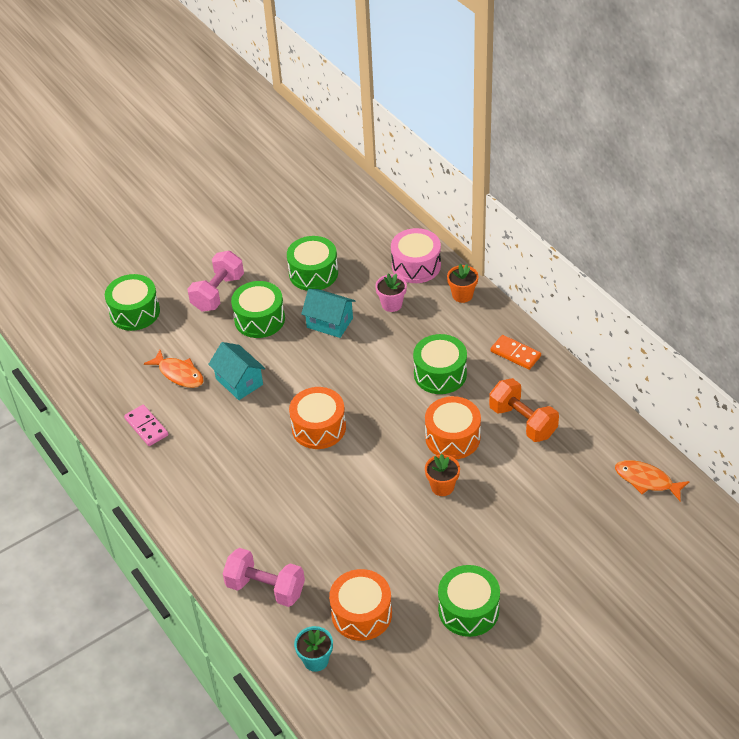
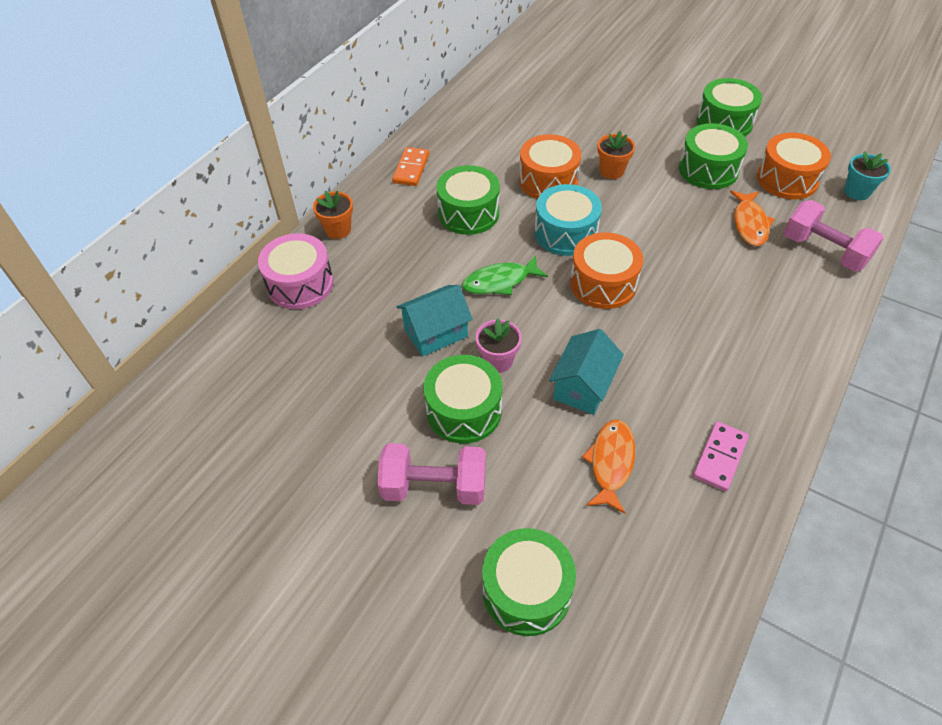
camera: 115 degrees left, 5 degrees up
pink dumbbell [223,548,305,607] -> pink dumbbell turned 45 degrees counterclockwise [784,200,884,272]
green drum [287,236,338,291] -> green drum moved to [679,123,748,189]
turquoise house [301,289,355,338] -> turquoise house turned 60 degrees clockwise [397,285,473,357]
pink flower pot [375,274,407,312] -> pink flower pot moved to [476,318,522,373]
orange dumbbell [489,378,559,442] -> none
orange fish [615,460,690,501] -> orange fish moved to [730,190,775,246]
none -> green fish [462,255,548,295]
none -> turquoise drum [534,184,602,256]

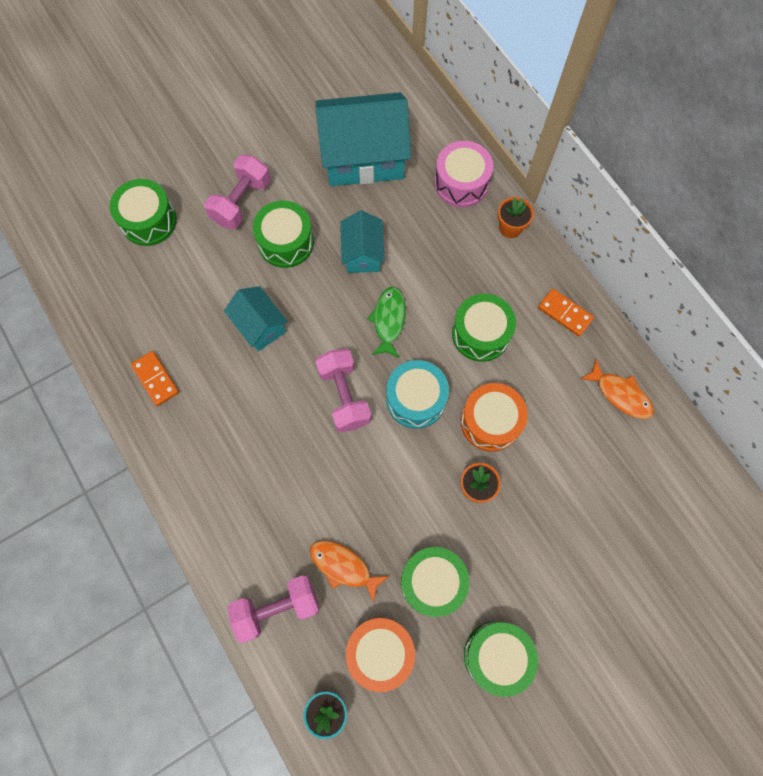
camera: 115 degrees right, 20 degrees up
pink flower pot [476,318,522,373] -> none
orange drum [570,232,643,309] -> pink dumbbell [315,349,371,432]
orange fish [582,420,635,514] -> orange fish moved to [580,359,654,419]
pink domino [693,421,749,491] -> orange domino [131,351,179,406]
none -> turquoise house [316,92,411,186]

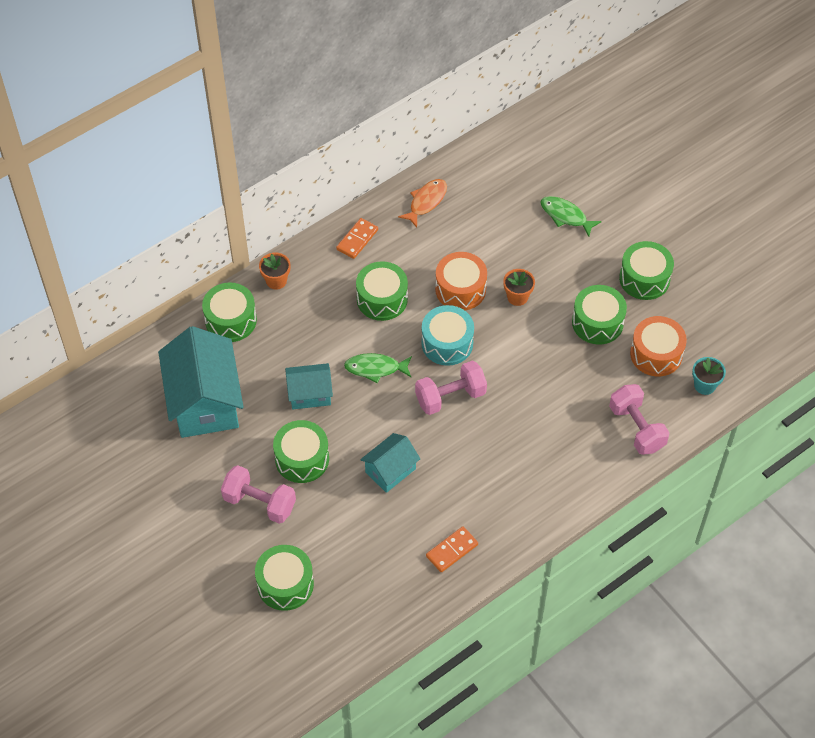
camera: 95 degrees left, 15 degrees down
orange fish [310,540,389,602] -> none
pink drum [434,141,493,207] -> green drum [202,282,257,342]
none -> green fish [540,196,602,237]

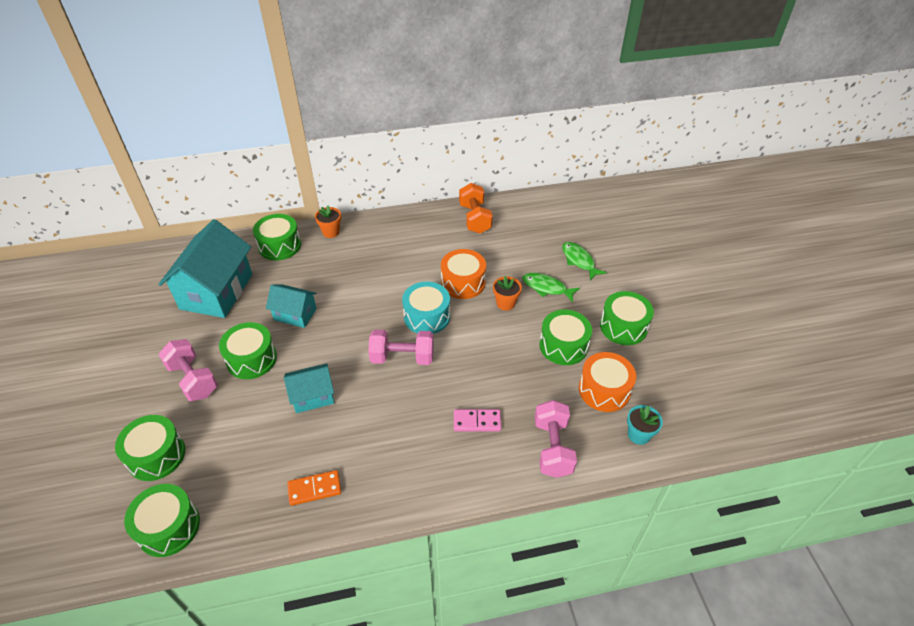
camera: 25 degrees right, 10 degrees down
orange domino [336,218,378,259] -> none
green fish [344,353,412,383] -> green fish moved to [522,273,580,302]
green drum [356,261,408,321] -> green drum moved to [124,484,200,557]
orange fish [398,179,447,228] -> orange dumbbell [459,183,493,234]
none -> pink domino [454,409,501,431]

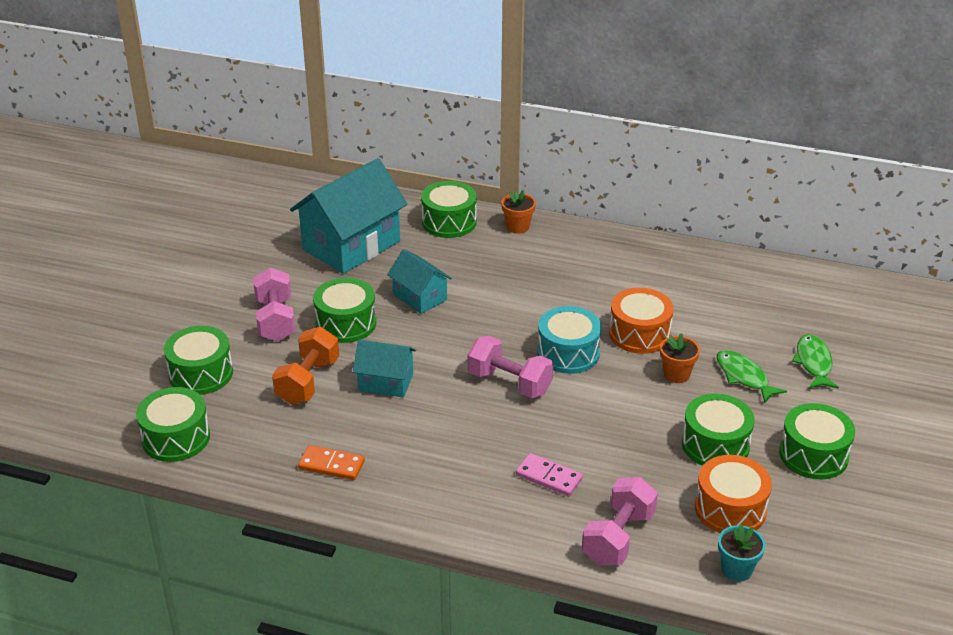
camera: 30 degrees right, 10 degrees down
orange dumbbell [459,183,493,234] -> orange dumbbell moved to [272,327,339,405]

